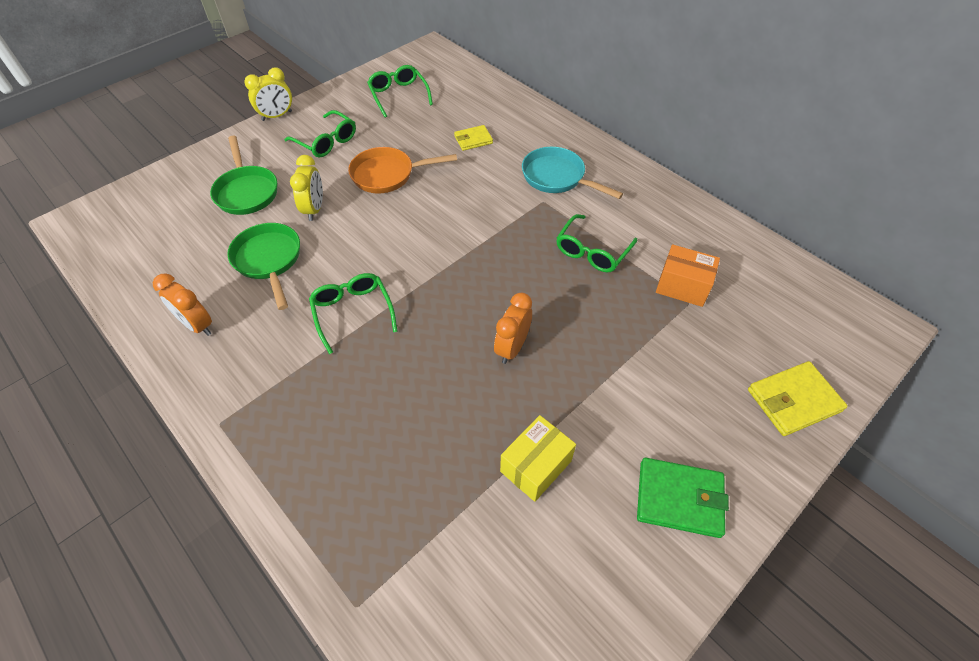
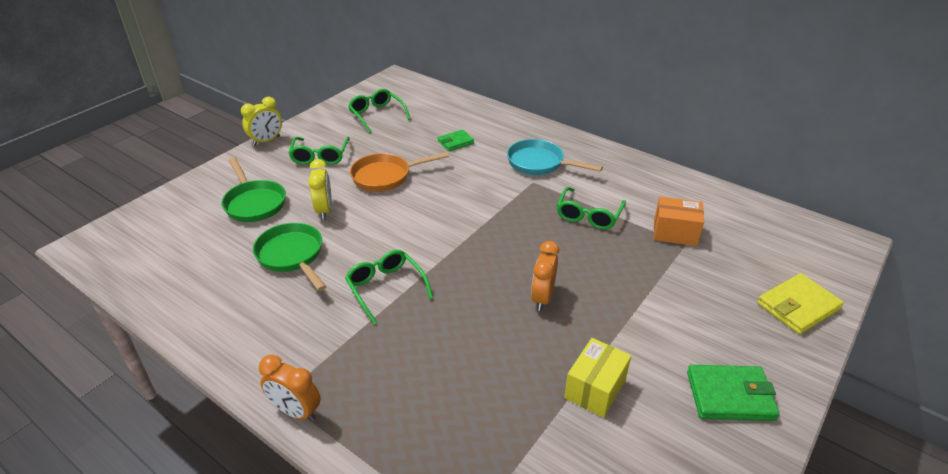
camera: 10 degrees left, 15 degrees down
orange clock [153,274,212,336] -> orange clock moved to [259,355,321,421]
green glasses [284,110,356,158] -> green glasses turned 60 degrees clockwise [288,137,350,165]
yellow wallet [454,125,493,151] -> green wallet [438,130,474,151]

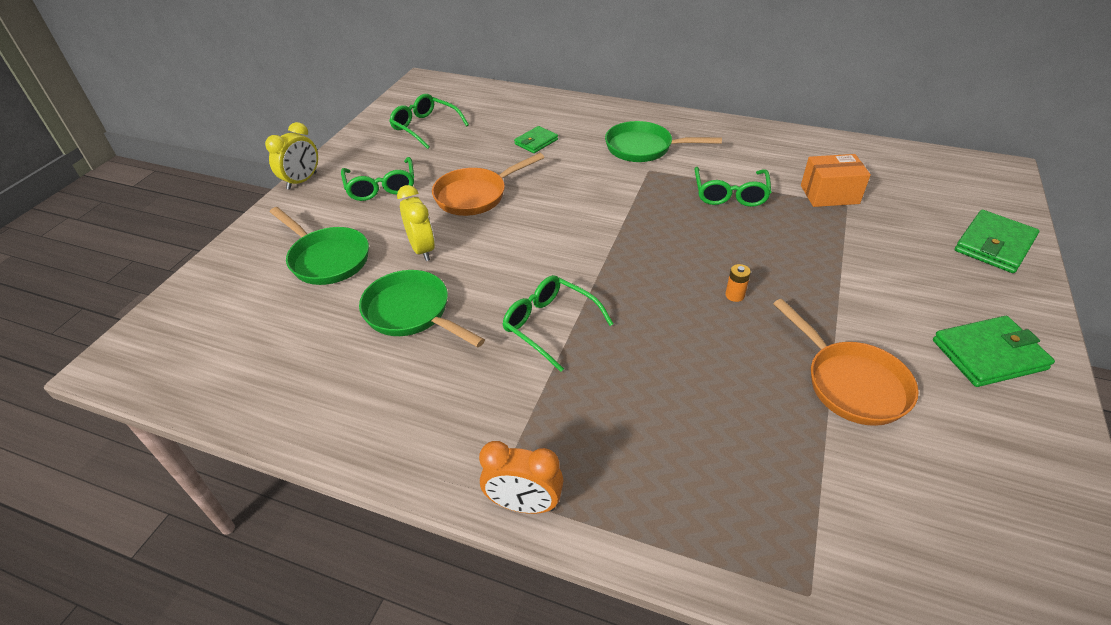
camera: 15 degrees left, 5 degrees up
turquoise pan [507,139,603,175] -> green pan [605,121,722,162]
orange clock [531,241,559,311] -> orange battery [725,264,751,302]
yellow box [564,338,631,418] -> orange pan [773,299,919,426]
yellow wallet [757,273,844,334] -> green wallet [955,210,1039,273]

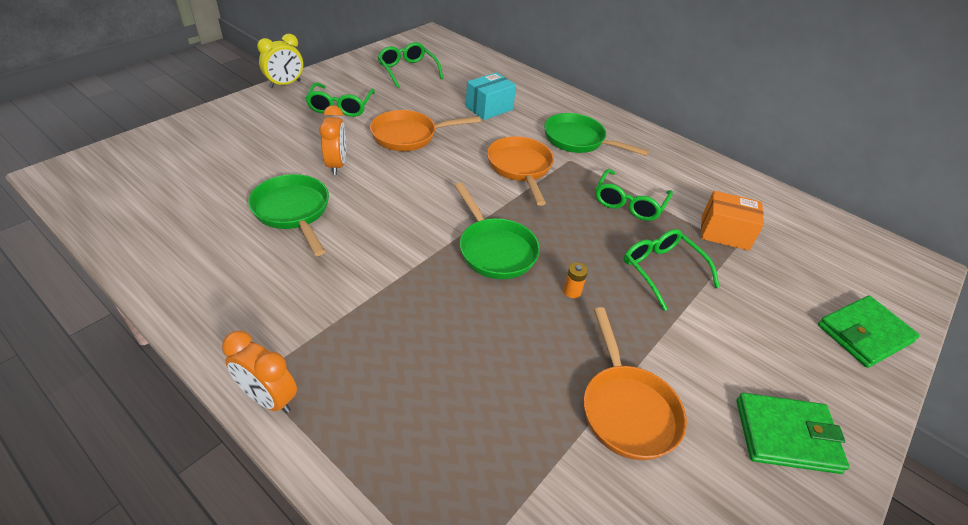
camera: 15 degrees right, 0 degrees up
green pan [270,207,369,285] -> green pan moved to [454,183,540,279]
yellow clock [397,185,435,261] -> orange clock [319,105,346,175]
green glasses [503,275,613,372] -> green glasses moved to [624,229,720,311]
green wallet [514,126,558,153] -> turquoise box [466,72,516,120]
none -> orange pan [487,136,554,206]

